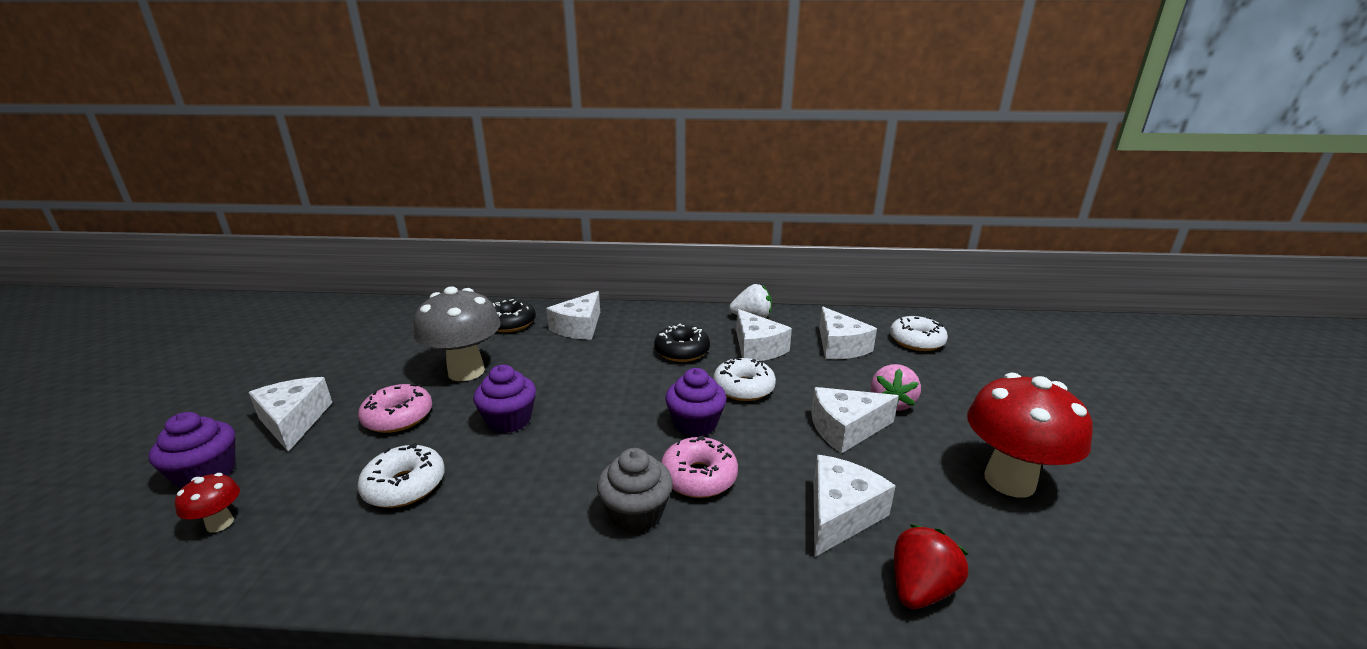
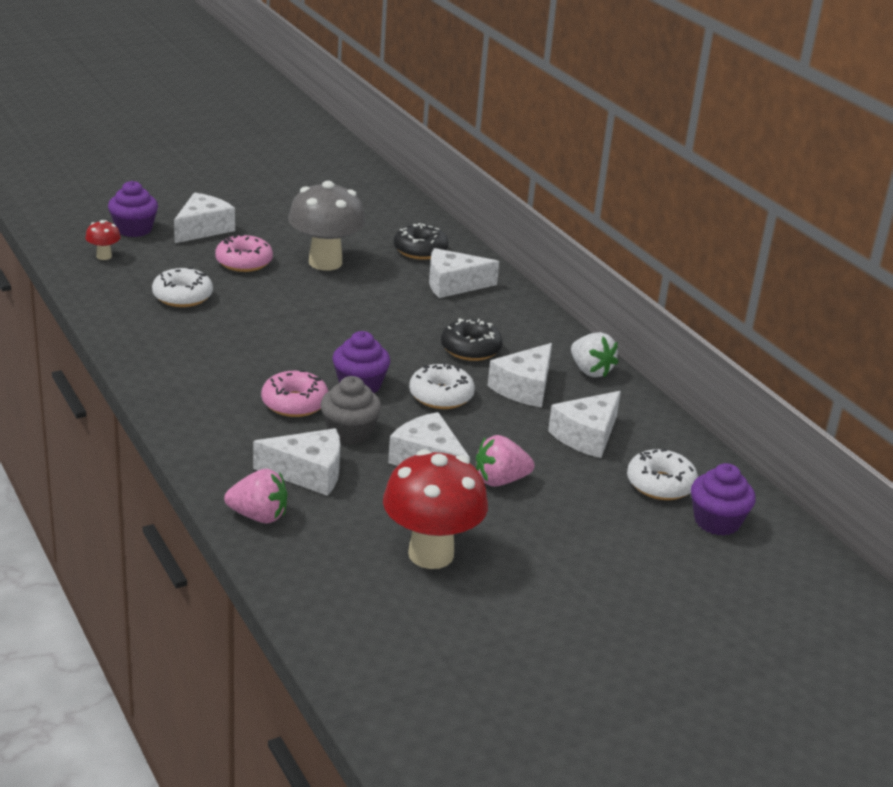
camera: 55 degrees right, 5 degrees up
purple cupcake [473,365,536,433] -> purple cupcake moved to [691,463,756,536]
grey cupcake [597,448,673,534] -> grey cupcake moved to [320,376,382,445]
red strawberry [894,524,968,609] -> pink strawberry [224,469,288,523]

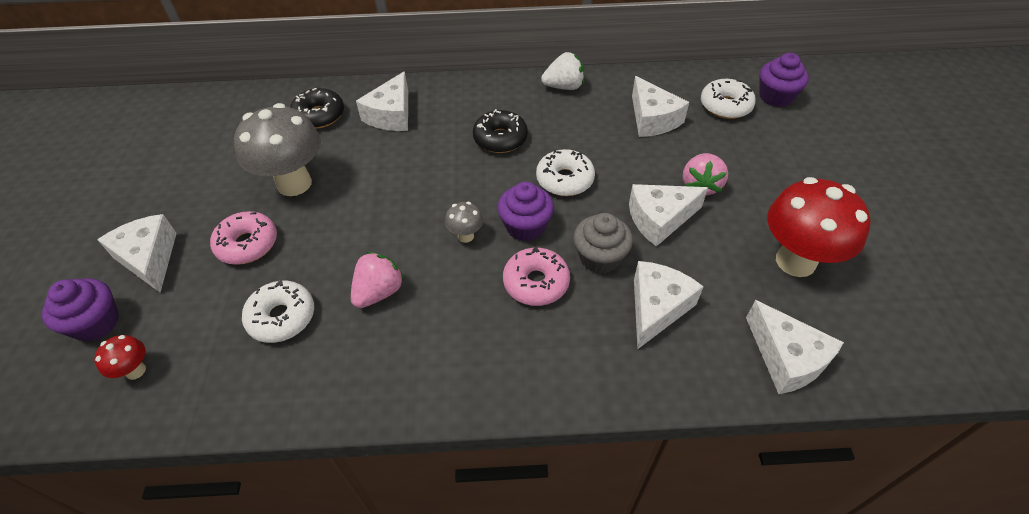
camera: 60 degrees left, 20 degrees up
pink strawberry [224,469,288,523] -> pink strawberry moved to [351,252,405,308]
white cheese [488,343,552,407] -> white cheese moved to [746,300,844,394]
none -> grey mushroom [445,202,483,243]

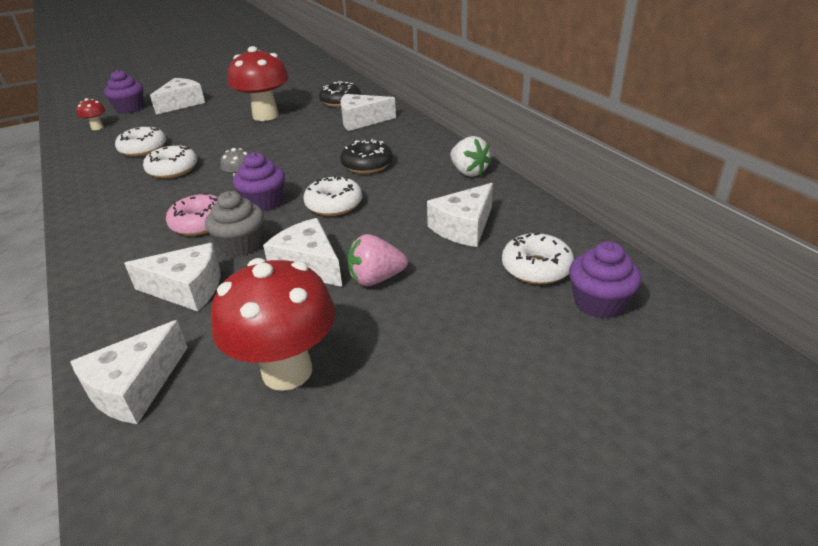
camera: 65 degrees right, 15 degrees down
pink donut [210,211,277,265] -> none
grey mushroom [234,103,321,196] -> red mushroom [228,46,289,121]
pink strawberry [351,252,405,308] -> white donut [143,144,197,179]

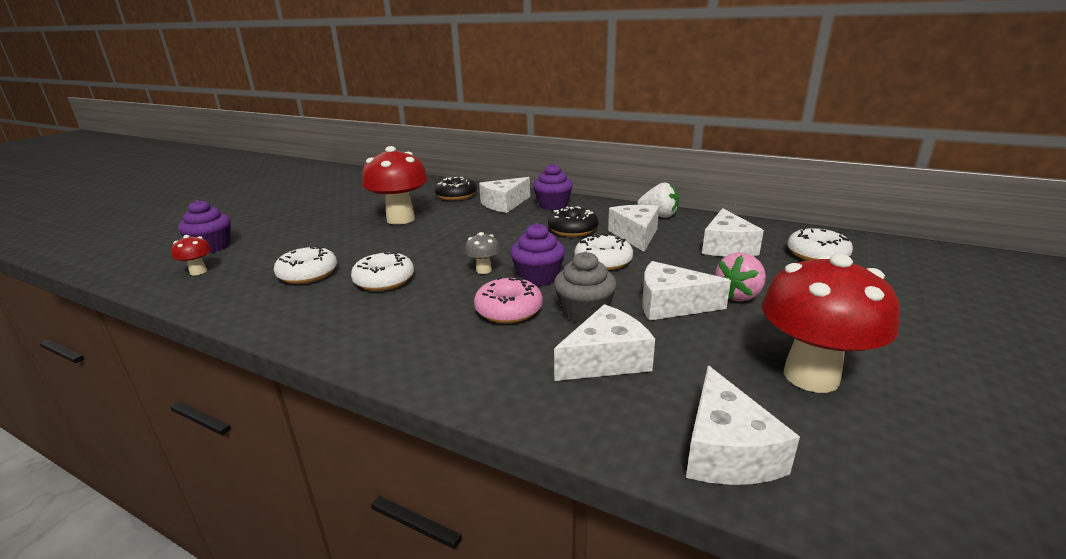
camera: 35 degrees left, 10 degrees down
white cheese [150,78,205,115] -> white cheese moved to [608,205,659,252]
purple cupcake [569,241,642,319] -> purple cupcake moved to [533,163,573,210]

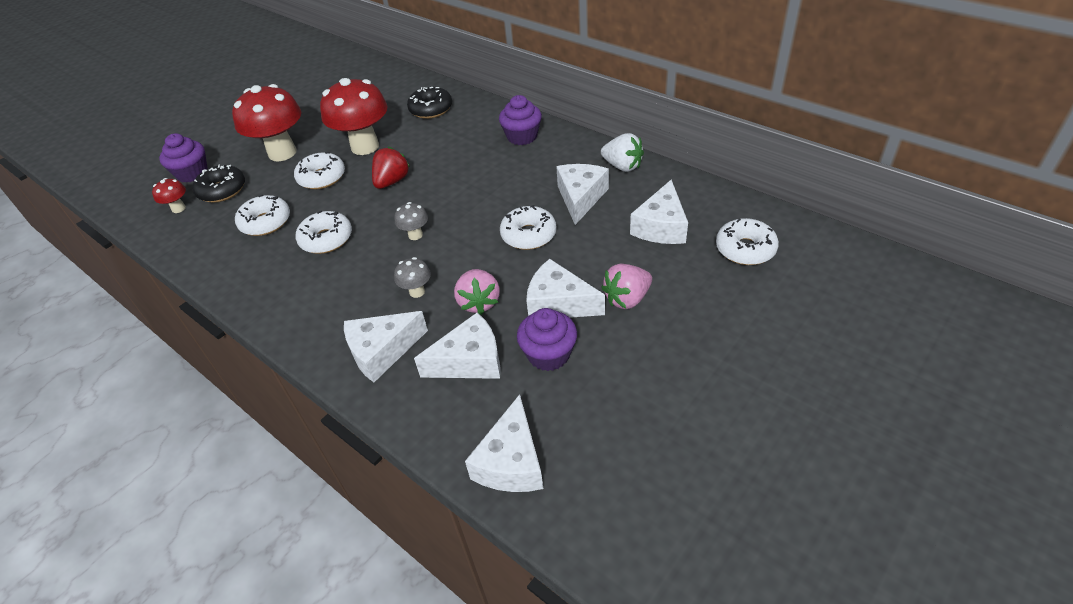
camera: 15 degrees right, 20 degrees up
pink donut [474,277,543,323] -> grey mushroom [394,257,431,298]
white cheese [479,177,530,213] -> white cheese moved to [344,311,428,382]
purple cupcake [510,223,565,286] -> purple cupcake moved to [517,308,577,371]
black donut [548,206,599,237] -> black donut moved to [192,165,245,203]
grey cupcake [554,252,617,323] -> pink strawberry [454,269,500,315]
red mushroom [762,254,900,393] -> red mushroom moved to [232,84,301,162]
none -> white donut [294,152,345,189]
none -> red strawberry [372,147,410,189]

